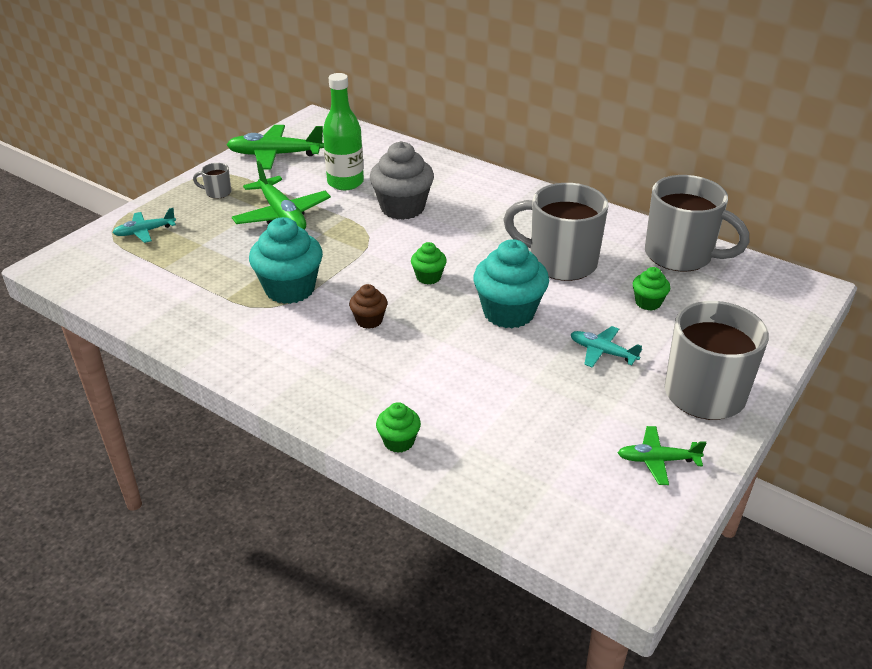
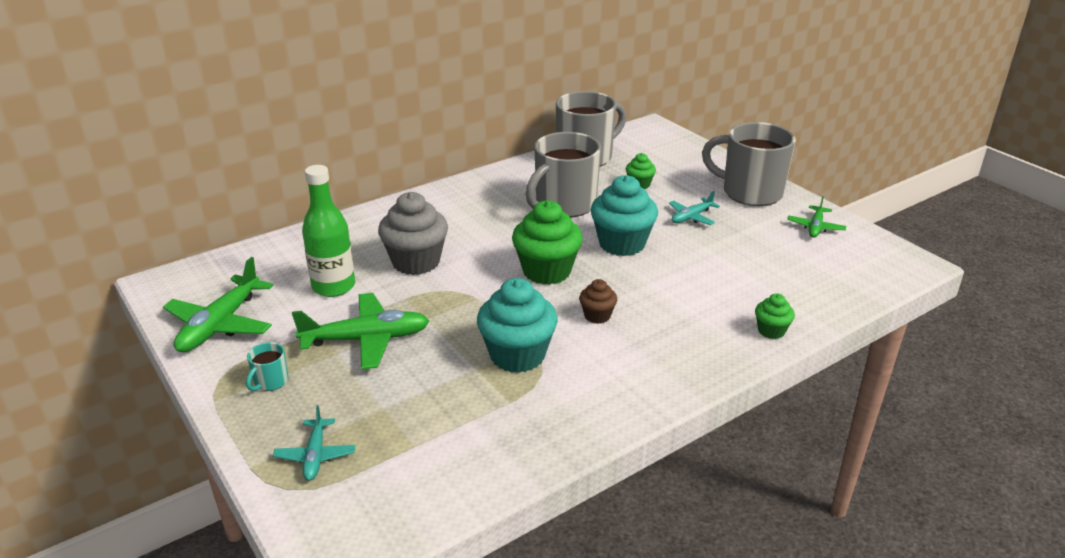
camera: 70 degrees left, 5 degrees down
grey mug [193,163,231,199] -> turquoise mug [246,342,288,391]
green cupcake [411,242,447,285] -> green cupcake [512,200,583,285], size x1.97

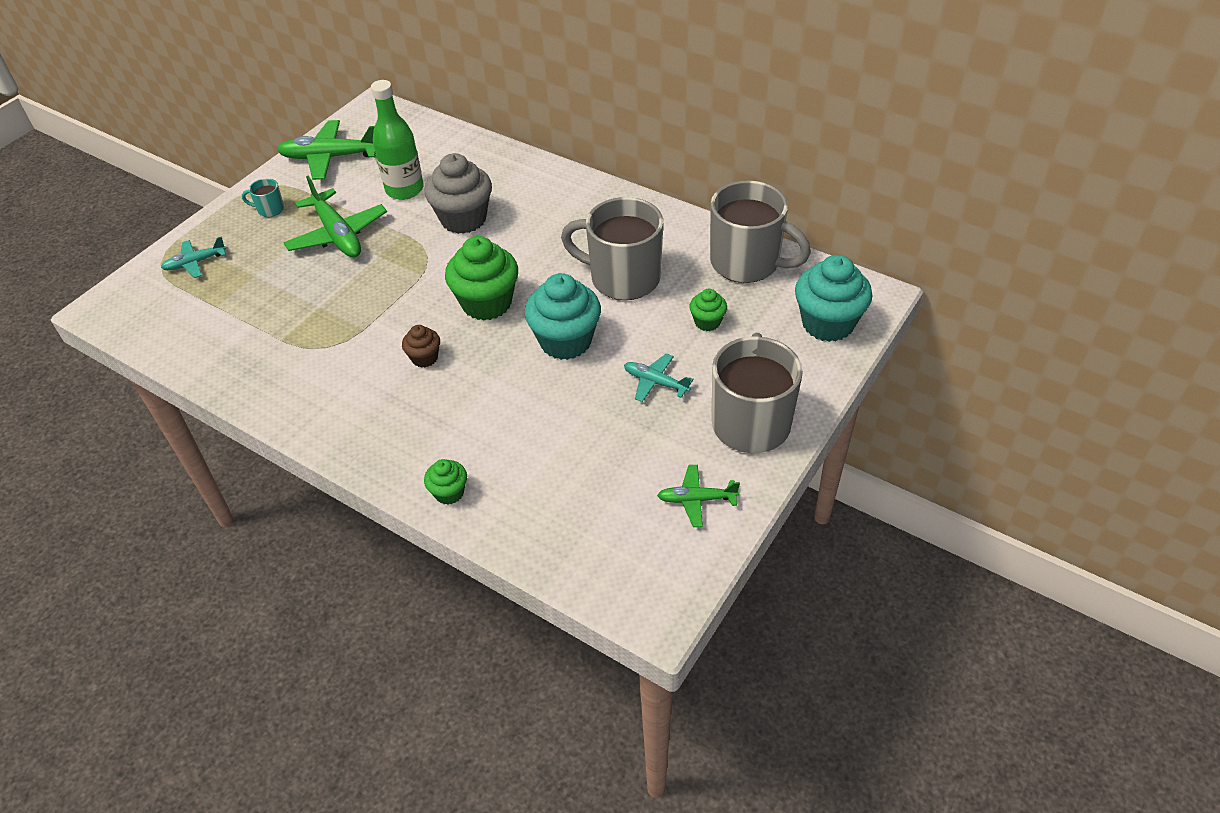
camera: 70 degrees right, 15 degrees up
turquoise cupcake [477,278,558,373] -> turquoise cupcake moved to [795,255,872,342]

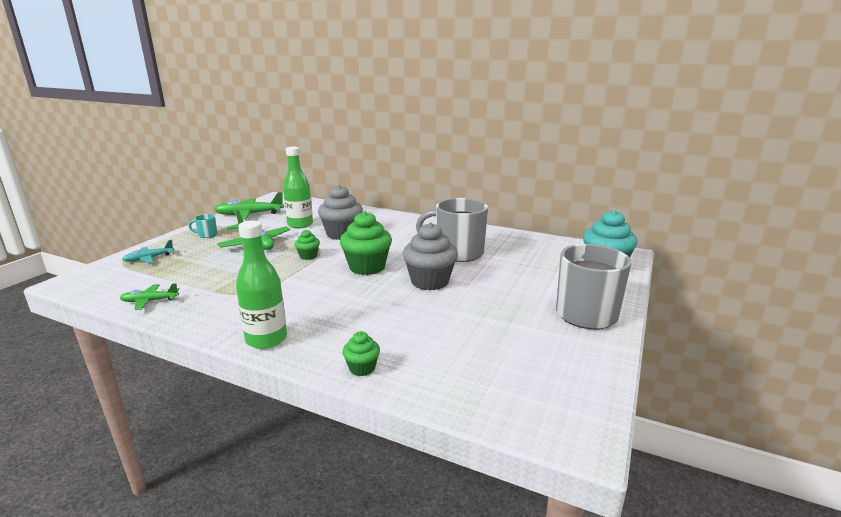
camera: 10 degrees left, 25 degrees down
brown cupcake [402,325,440,368] -> none
turquoise cupcake [525,273,601,360] -> grey cupcake [403,222,458,290]
turquoise plane [624,353,693,402] -> none
green plane [657,465,740,527] -> green plane moved to [120,283,179,310]
green cupcake [689,289,727,331] -> green cupcake moved to [295,230,320,260]
grey mug [710,180,811,283] -> none
none -> green bottle [236,221,287,349]

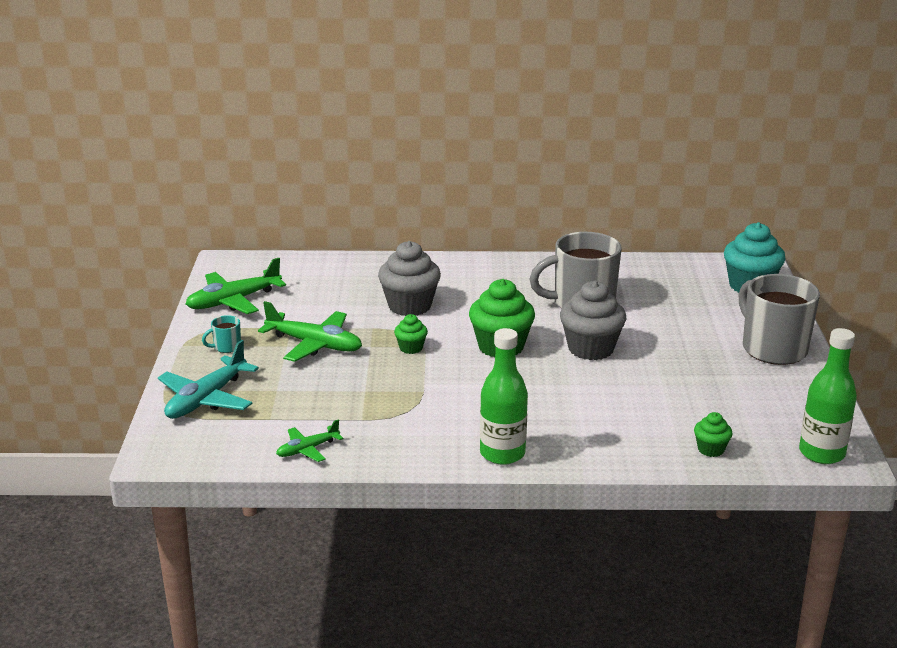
camera: 25 degrees left, 5 degrees up
turquoise plane [123,240,174,263] -> turquoise plane [158,340,259,419], size x1.79
green bottle [283,146,313,229] -> green bottle moved to [799,328,857,464]
green cupcake [342,331,380,376] -> green cupcake moved to [694,412,733,457]

